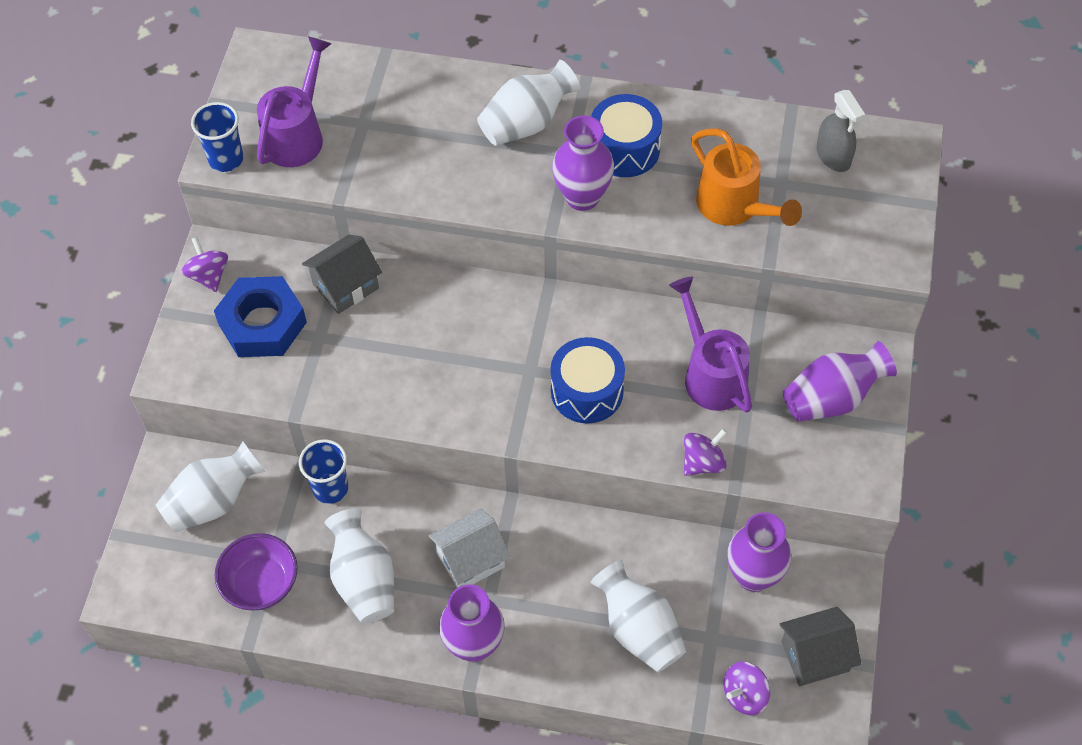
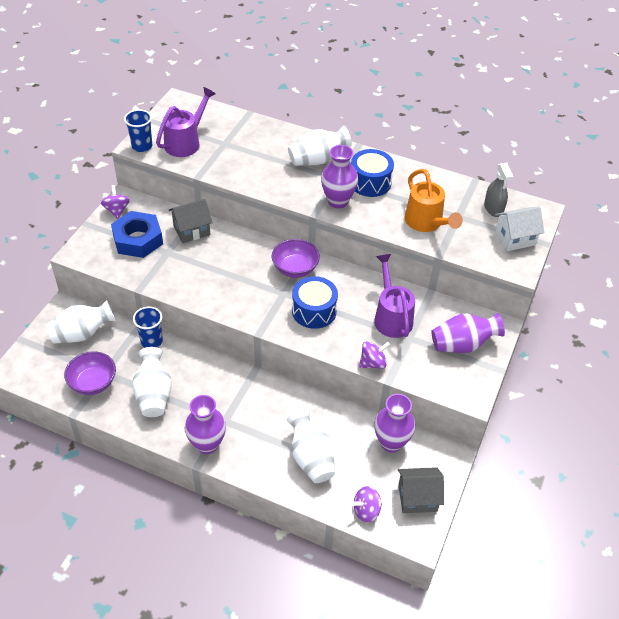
camera: 10 degrees right, 10 degrees down
white house [429,508,510,588] -> white house moved to [495,206,544,251]
none -> purple bowl [272,239,320,278]

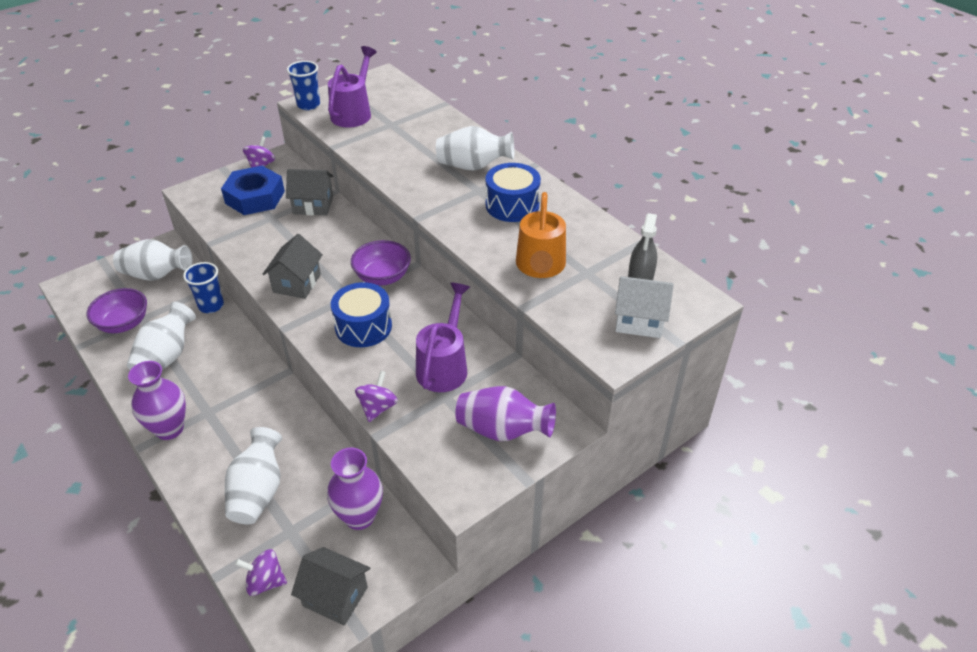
camera: 30 degrees right, 5 degrees down
purple watering can [156,87,216,157] -> purple watering can turned 45 degrees counterclockwise [328,46,377,127]
purple vase [321,145,358,208] -> none
purple spinning top [359,341,390,369] -> purple spinning top turned 75 degrees counterclockwise [355,371,398,422]
none -> grey house [262,234,323,299]

